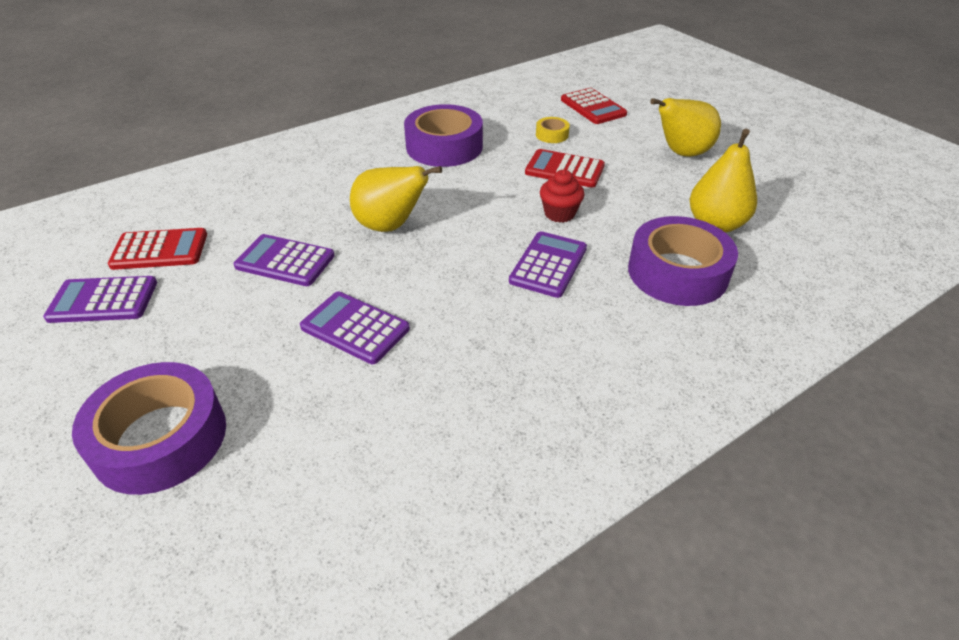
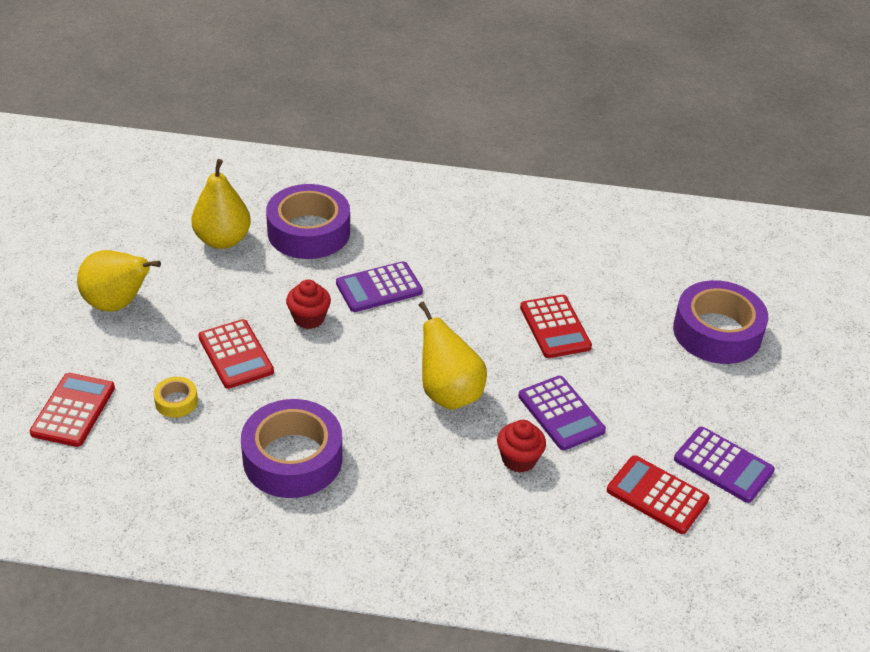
camera: 140 degrees left, 0 degrees up
purple calculator [300,291,410,364] -> red calculator [520,295,592,358]
none -> red cupcake [497,420,546,473]

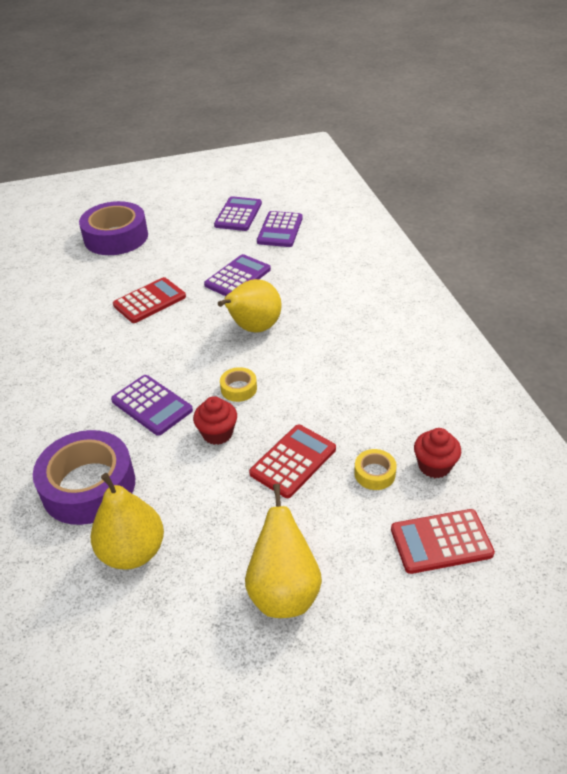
camera: 110 degrees left, 0 degrees up
purple tape [241,399,342,498] -> none
red cupcake [497,420,546,473] -> red cupcake moved to [414,428,461,478]
red calculator [607,455,709,534] -> purple calculator [257,211,303,247]
none -> yellow tape [220,367,257,402]

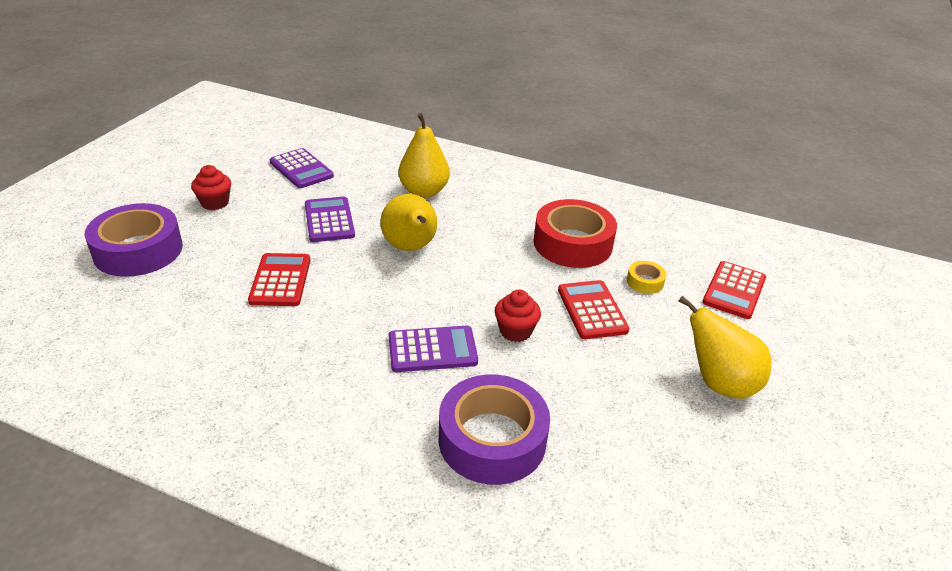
camera: 55 degrees left, 5 degrees down
yellow pear [91,473,164,570] -> yellow pear moved to [399,113,450,198]
purple calculator [214,196,262,231] -> none
yellow tape [220,367,257,402] -> none
red cupcake [414,428,461,478] -> red cupcake moved to [191,165,231,210]
none -> red tape [534,199,617,268]

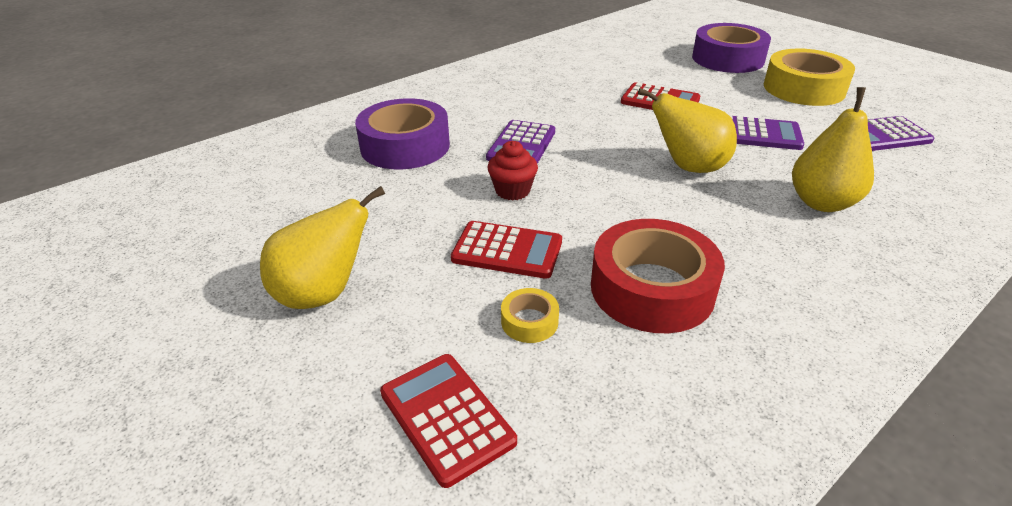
camera: 120 degrees right, 0 degrees up
red cupcake [191,165,231,210] -> yellow tape [764,48,855,106]

